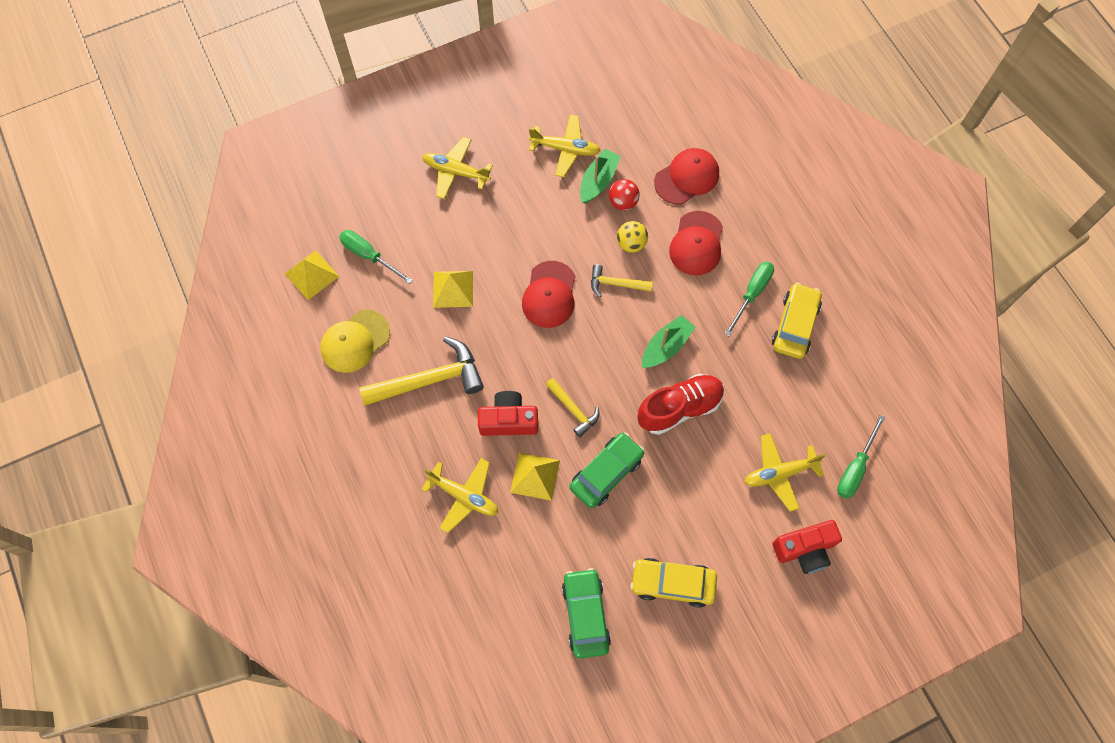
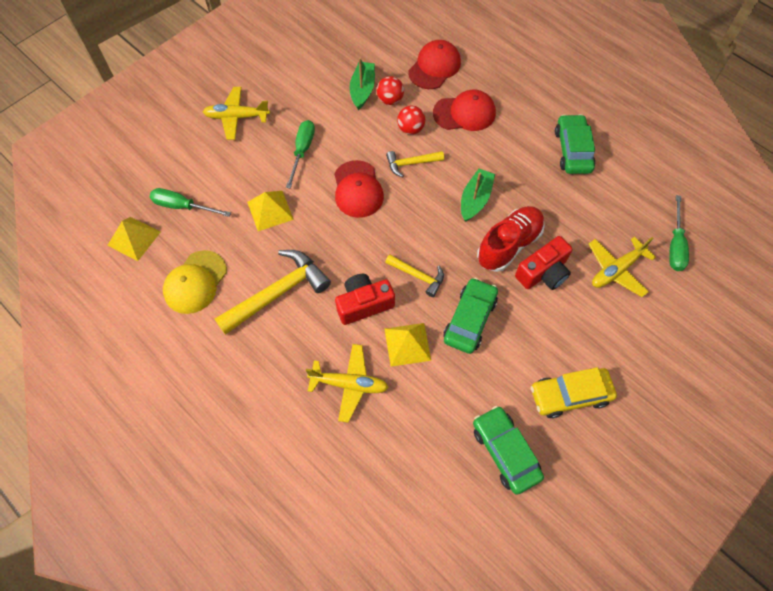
camera: 20 degrees left, 5 degrees down
yellow plane [529,114,601,177] -> none
yellow ball [617,221,648,253] -> red ball [397,106,425,135]
red cap [669,211,723,275] -> red cap turned 90 degrees counterclockwise [433,90,496,131]
green screwdriver [724,262,774,336] -> green screwdriver moved to [286,120,315,189]
yellow car [772,283,822,359] -> green car [555,114,595,174]
red camera [772,520,842,574] -> red camera moved to [515,236,572,290]

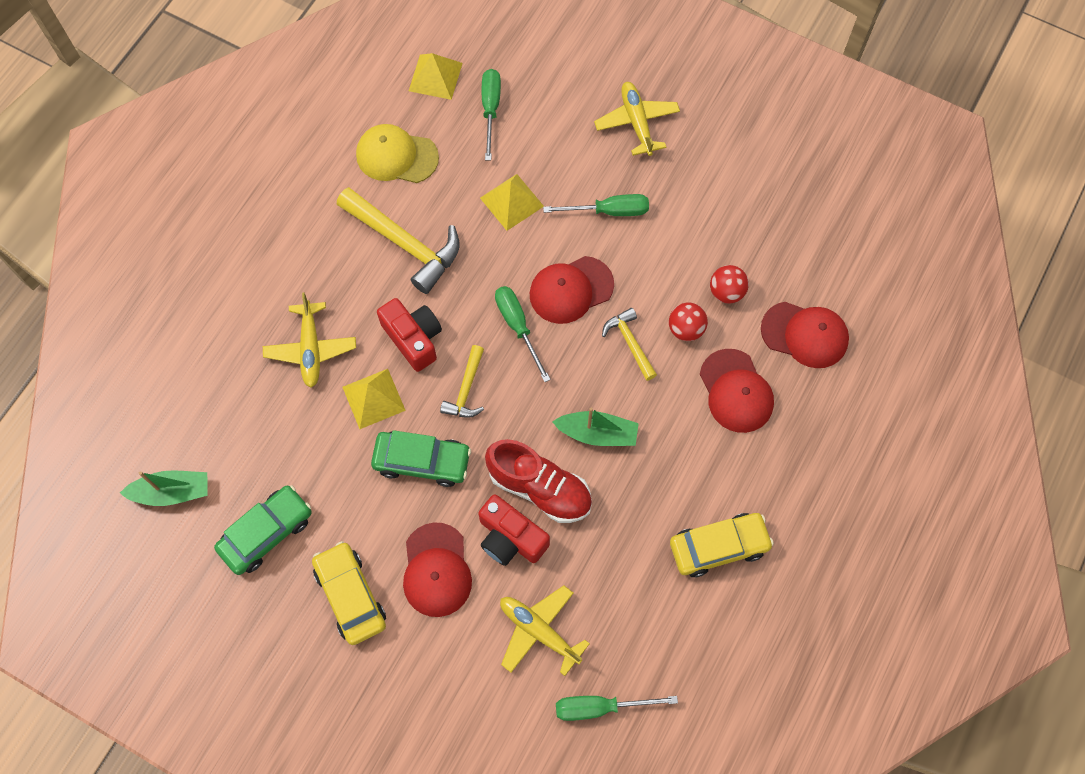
camera: 75 degrees right, 5 degrees up
green boat [350,58,375,110] -> green boat moved to [120,470,208,506]
green car [555,114,595,174] -> yellow car [670,513,774,577]
none -> red cap [403,523,472,617]
none -> green screwdriver [495,286,551,382]

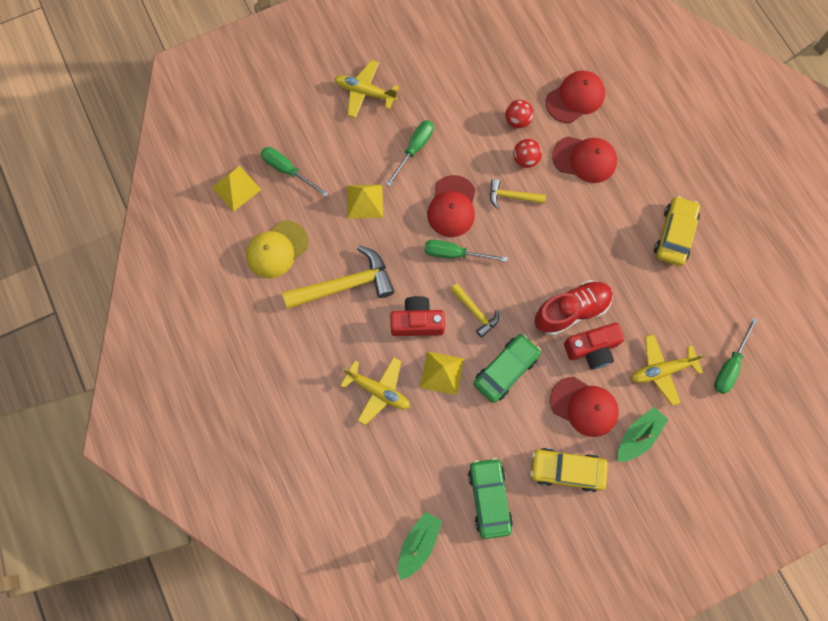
camera: 55 degrees left, 5 degrees up
green boat [552,407,639,446] -> green boat moved to [618,407,668,462]

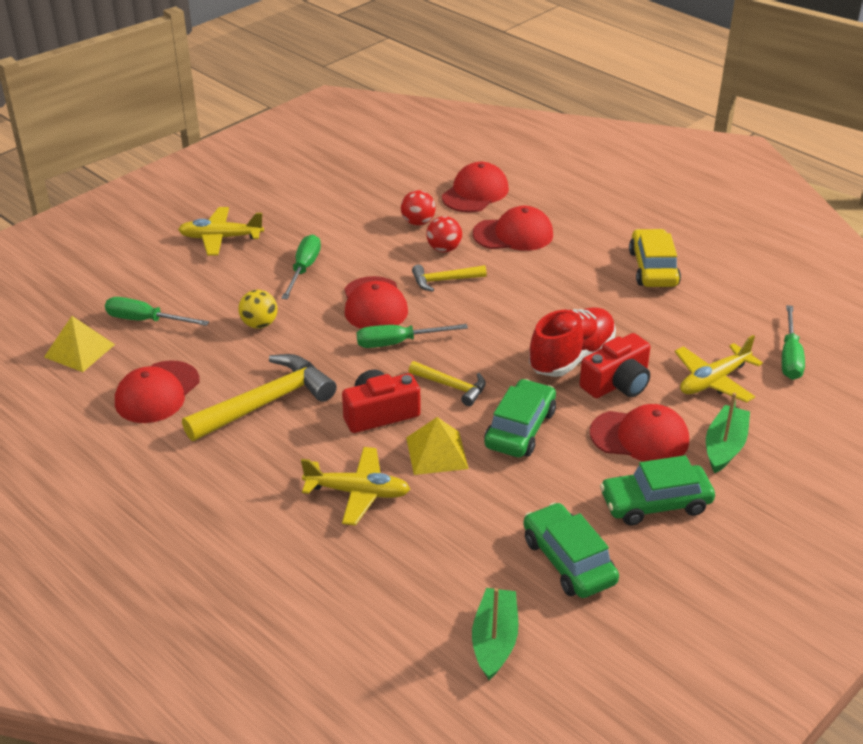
camera: 20 degrees left, 35 degrees down
yellow cap [246,220,309,278] -> red cap [115,360,200,423]
yellow pyramid [347,185,383,219] -> yellow ball [238,290,277,329]
yellow car [530,448,608,492] -> green car [600,455,715,525]

